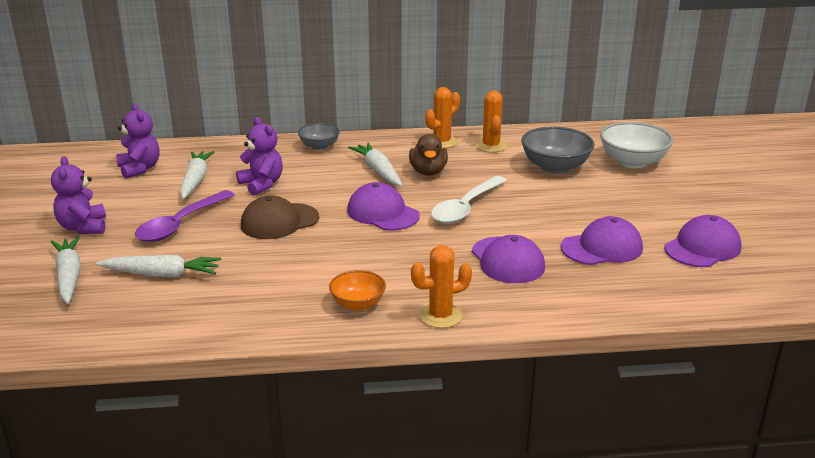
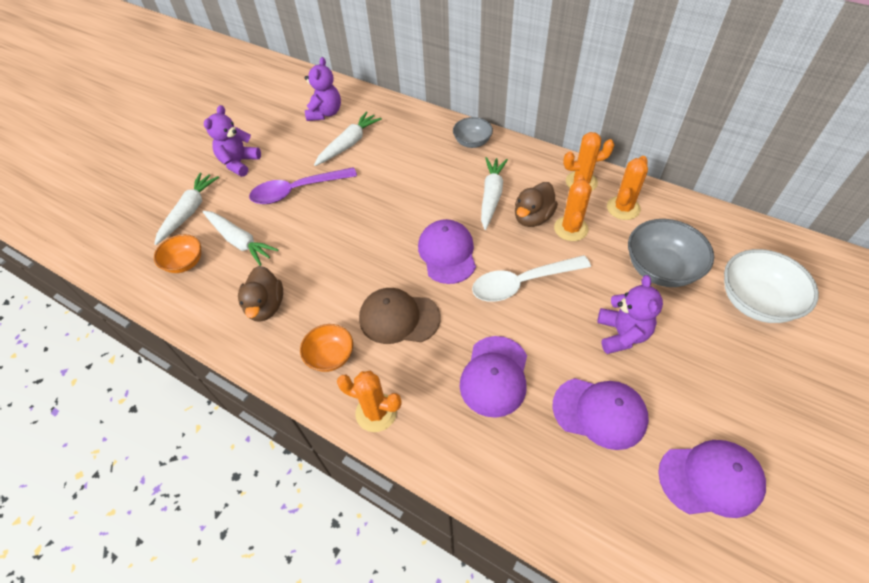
camera: 40 degrees right, 25 degrees up
purple teddy bear [236,117,283,196] -> purple teddy bear moved to [597,275,663,354]
brown cap [241,195,319,239] -> brown cap moved to [359,288,441,344]
none -> orange bowl [154,234,201,273]
none -> brown duck [238,266,283,322]
none -> orange cactus [554,175,592,241]

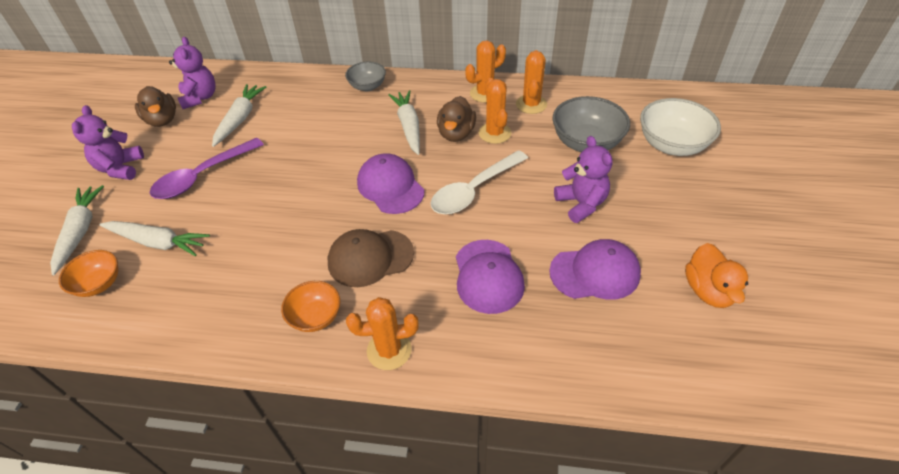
camera: 25 degrees left, 5 degrees down
brown duck [238,266,283,322] -> brown duck moved to [135,86,176,127]
purple cap [658,440,766,518] -> orange duck [685,243,748,308]

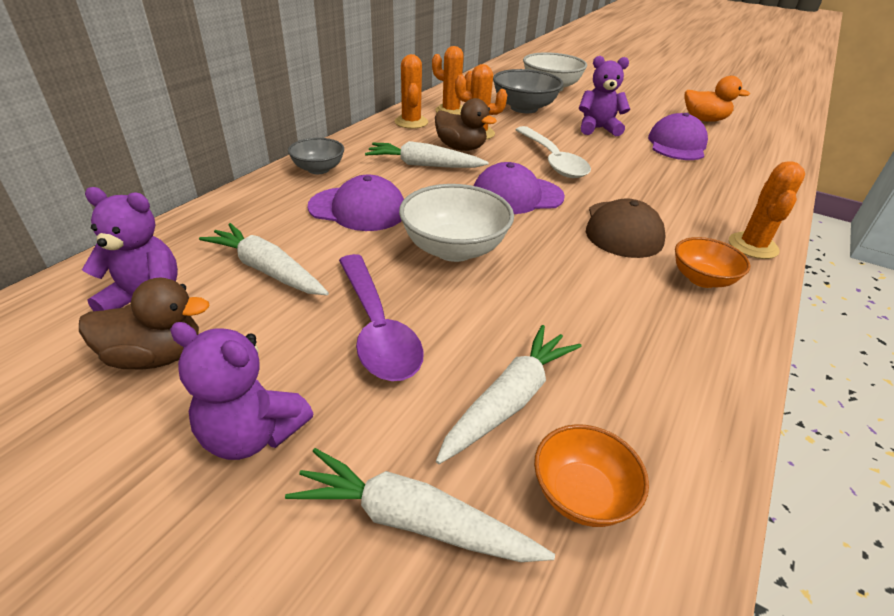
camera: 70 degrees left, 10 degrees down
purple cap [456,240,525,314] -> purple cap moved to [308,175,404,231]
none -> white bowl [399,184,514,262]

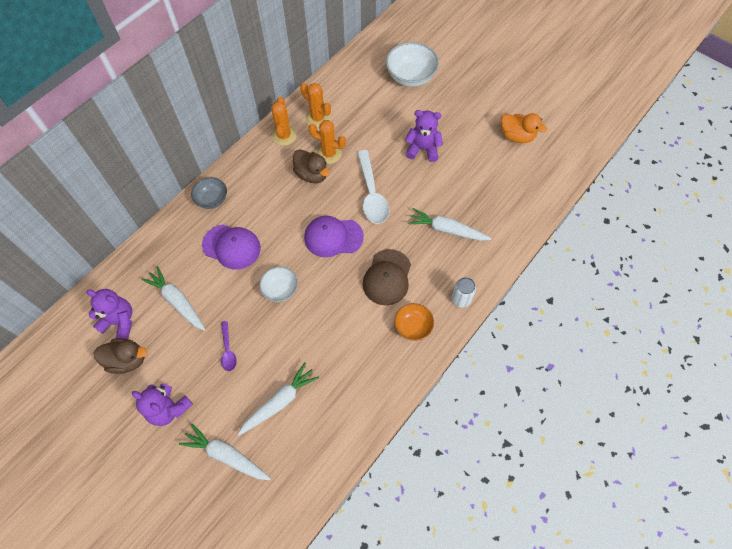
camera: 10 degrees right, 25 degrees up
purple spoon [339,254,424,381] -> purple spoon [221,321,237,371], size x0.52
white carrot [365,141,489,168] -> white carrot moved to [408,208,492,241]
white bowl [399,184,514,262] -> white bowl [259,267,298,302], size x0.61
grey bowl [493,69,563,113] -> none
orange bowl [534,424,649,527] -> none
purple cap [648,113,708,160] -> none
orange cactus [729,161,805,259] -> white can [451,277,476,307]

